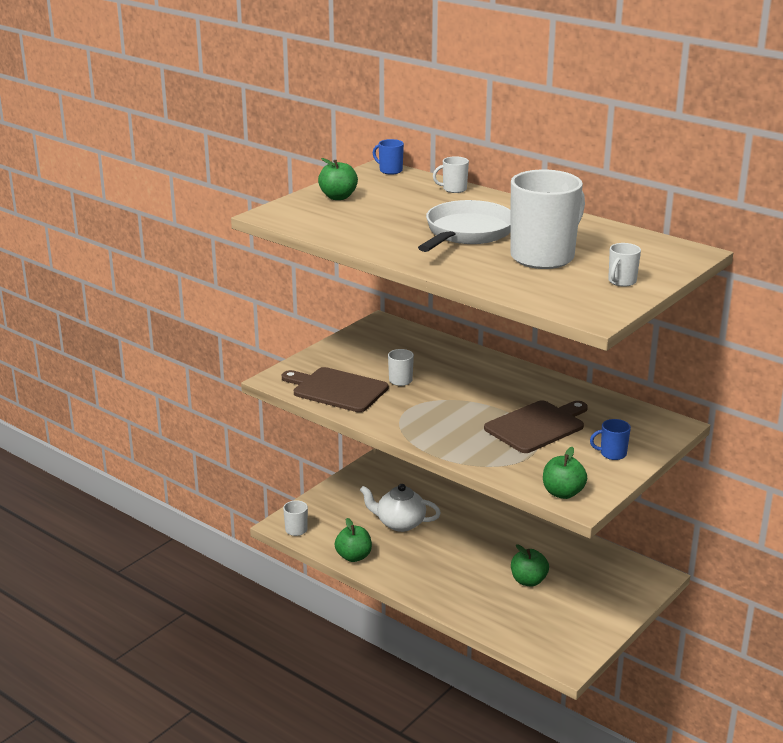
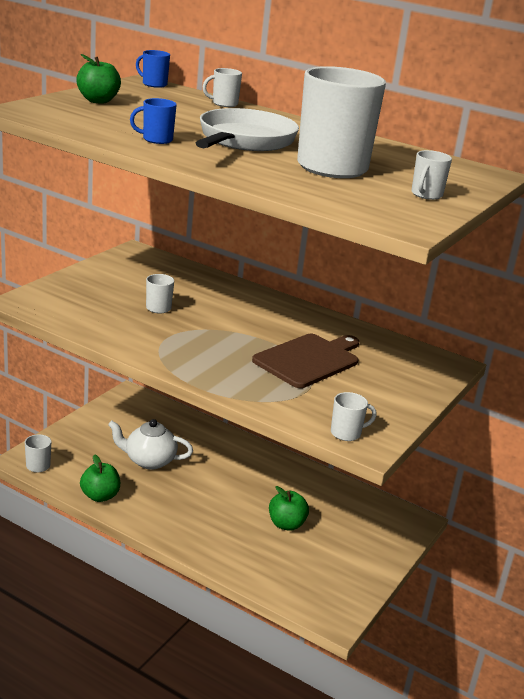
camera: 10 degrees left, 0 degrees up
brown cutting board [282,367,388,412] -> none
green apple [543,447,587,499] -> white mug [331,392,377,441]
blue mug [590,419,631,460] -> blue mug moved to [130,98,177,144]

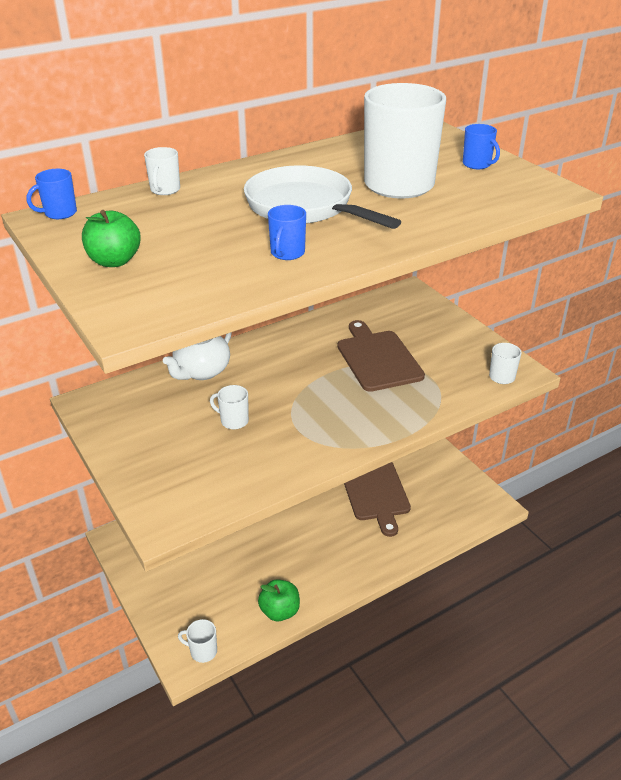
camera: 60 degrees left, 10 degrees up
white teapot [108,419,193,470] -> white teapot moved to [163,332,232,380]
green apple [269,486,309,531] -> brown cutting board [344,462,411,537]
white mug [411,150,452,200] -> blue mug [463,124,500,169]

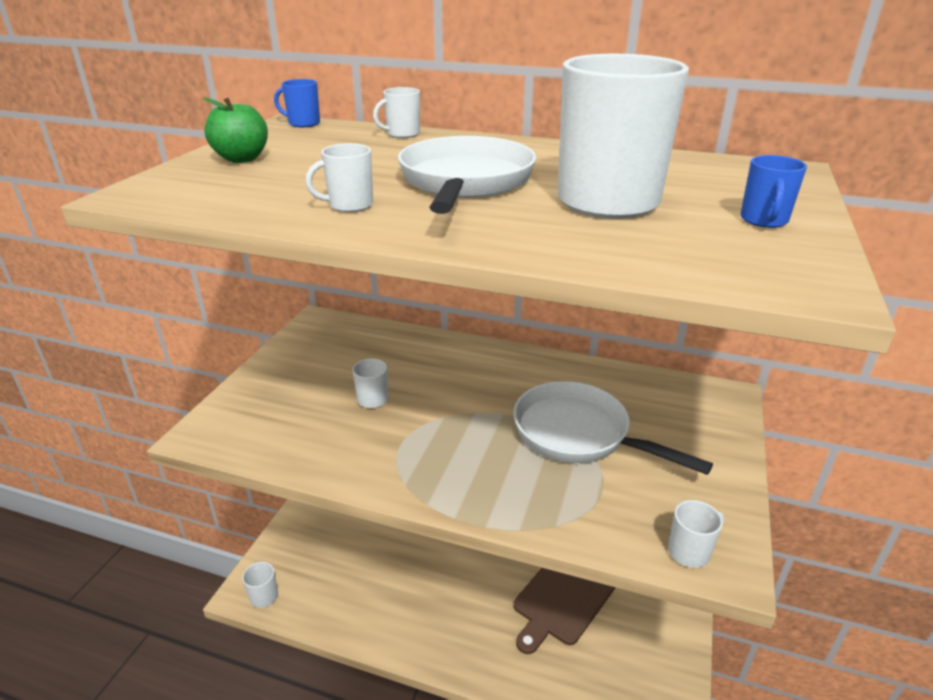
camera: 50 degrees right, 5 degrees down
white teapot [163,332,232,380] -> none
green apple [258,579,300,621] -> none
blue mug [268,205,306,260] -> white mug [306,143,373,212]
brown cutting board [337,320,425,392] -> white pan [514,381,713,475]

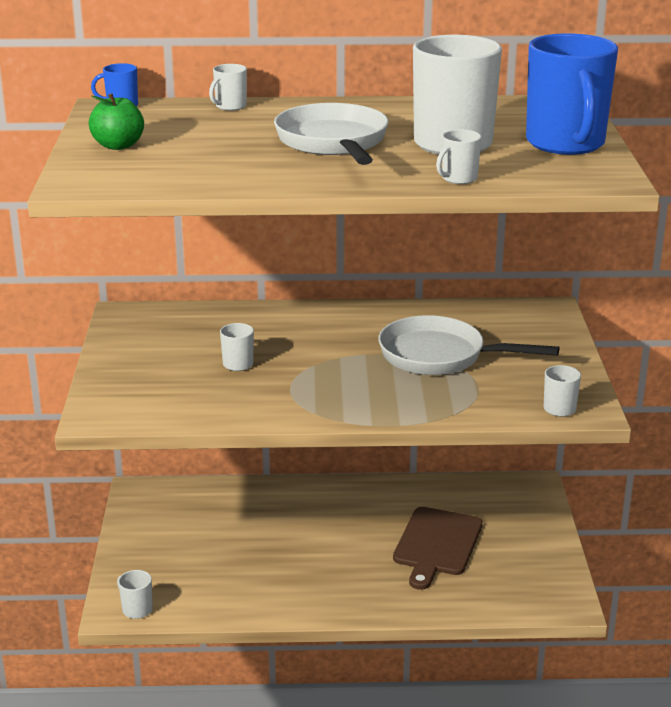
camera: 20 degrees left, 5 degrees down
white mug [306,143,373,212] -> white mug moved to [436,129,482,184]
blue mug [740,155,807,228] -> blue mug [526,33,618,155], size x2.37

